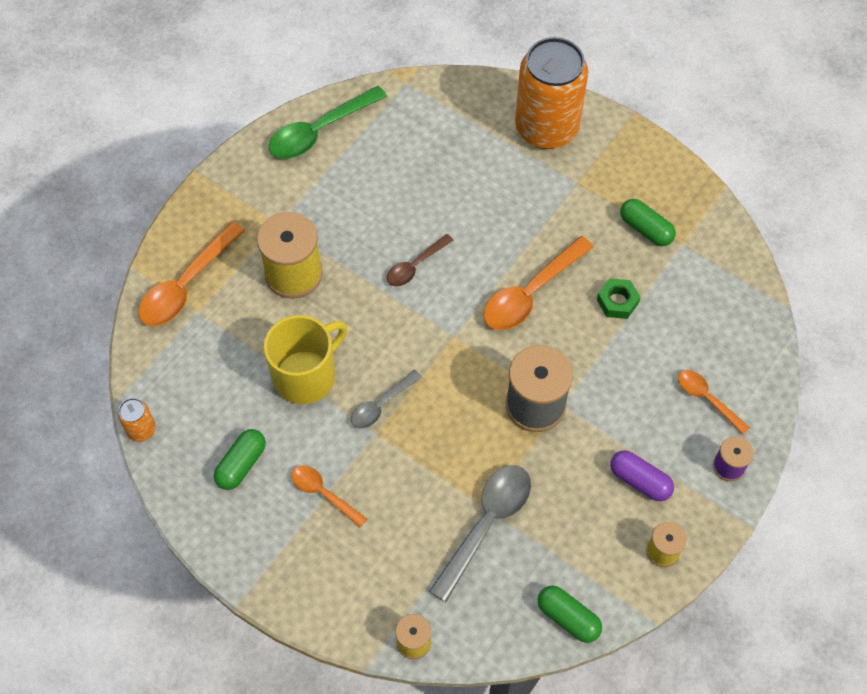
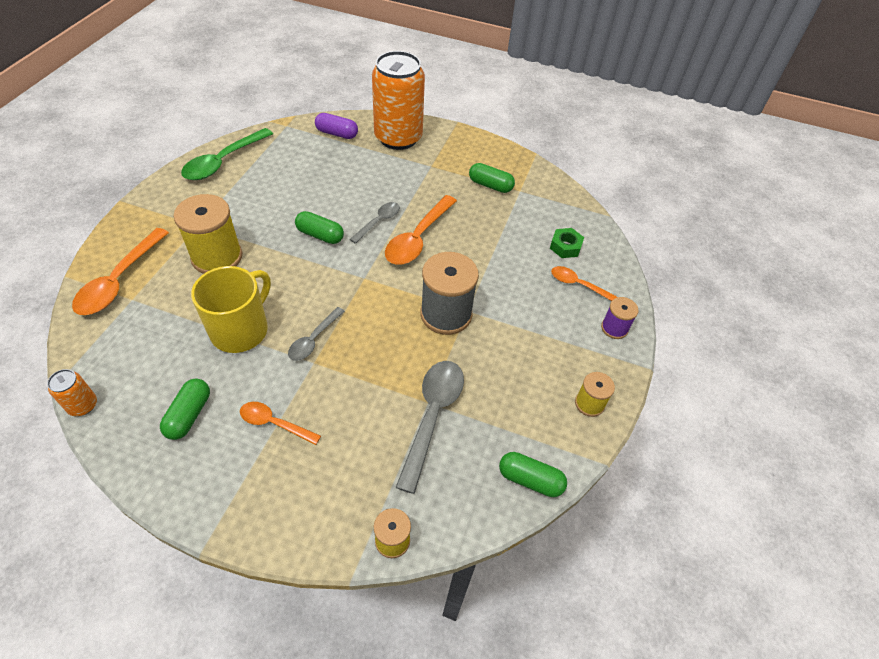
camera: 20 degrees left, 10 degrees down
brown spoon [387,234,454,286] -> green capsule [295,211,344,244]
green nut [597,278,640,319] -> green nut moved to [550,228,584,258]
purple capsule [610,450,674,501] -> purple capsule moved to [315,113,358,139]
none -> grey spoon [350,202,400,244]

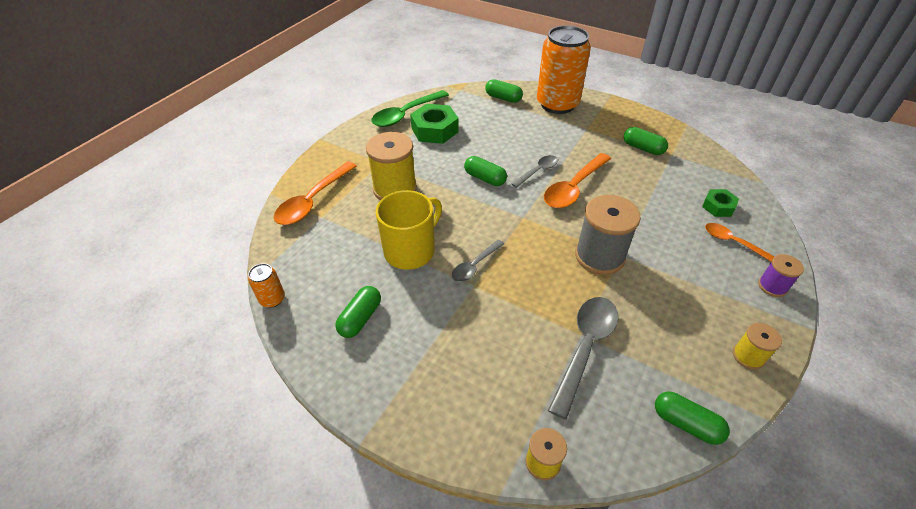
camera: 15 degrees right, 5 degrees down
orange spoon [240,402,321,445] -> none
purple capsule [315,113,358,139] -> green capsule [485,79,523,103]
none -> green nut [410,104,459,144]

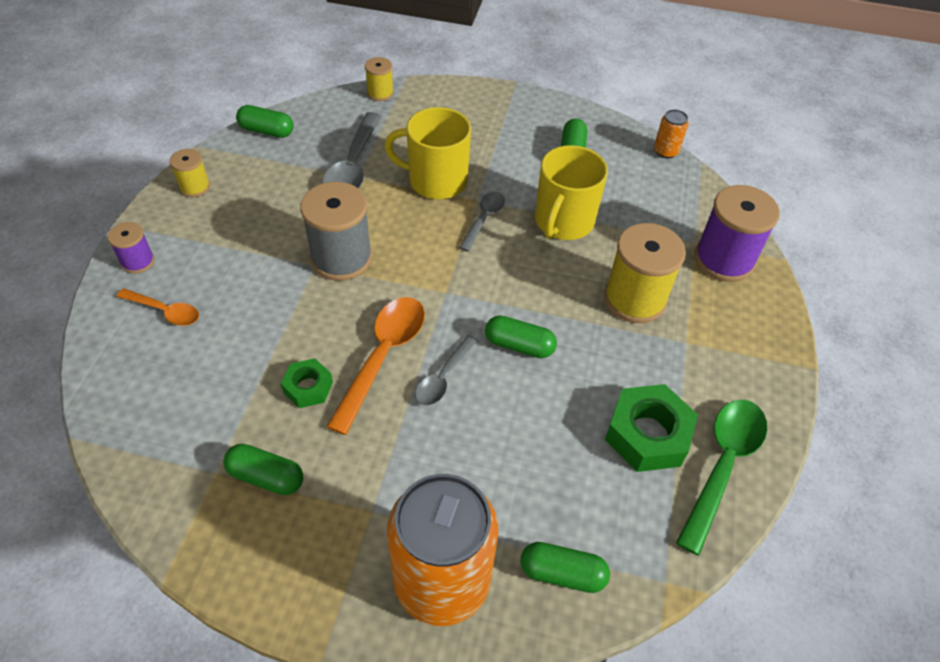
camera: 160 degrees right, 5 degrees up
orange spoon [274,161,357,225] -> purple spool [694,185,780,282]
green nut [702,189,739,217] -> green nut moved to [281,358,333,408]
none -> yellow mug [385,107,471,199]

